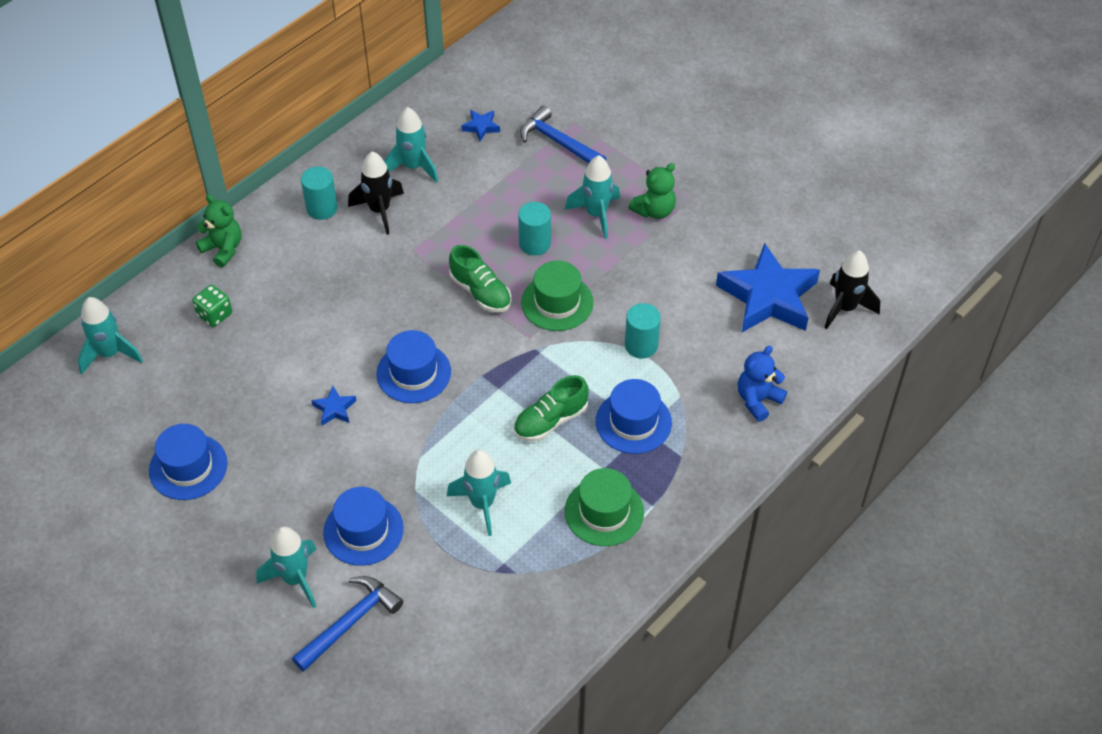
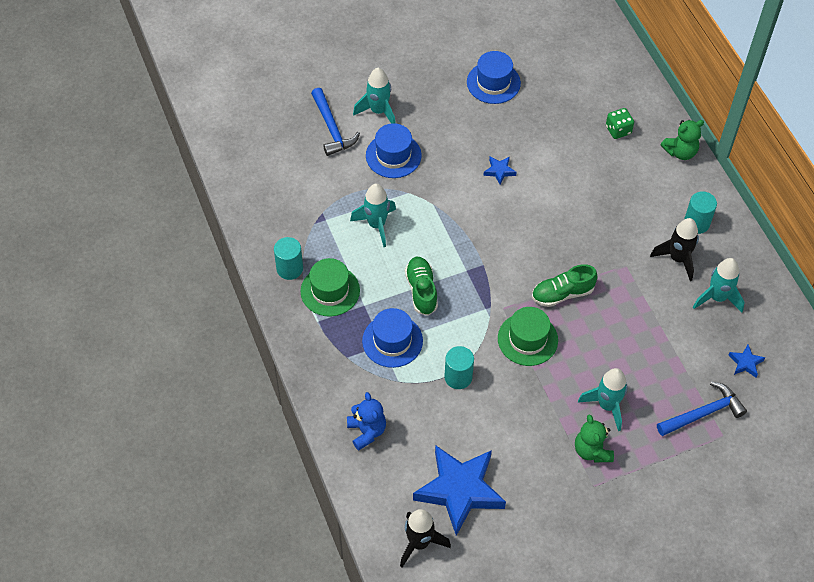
camera: 115 degrees right, 5 degrees up
turquoise rocket [78,297,143,374] -> none
blue hat [376,330,451,403] -> none
turquoise cylinder [518,202,551,256] -> turquoise cylinder moved to [274,237,303,280]

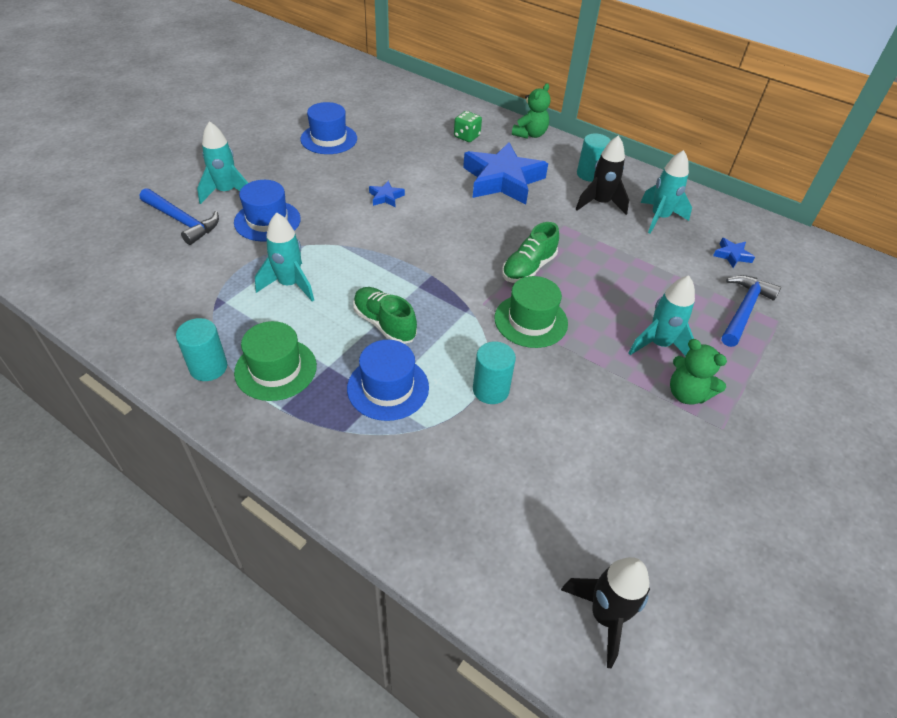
camera: 35 degrees left, 10 degrees down
blue teddy bear [347,392,386,451] -> none
blue star [413,445,506,536] -> blue star moved to [463,142,548,205]

